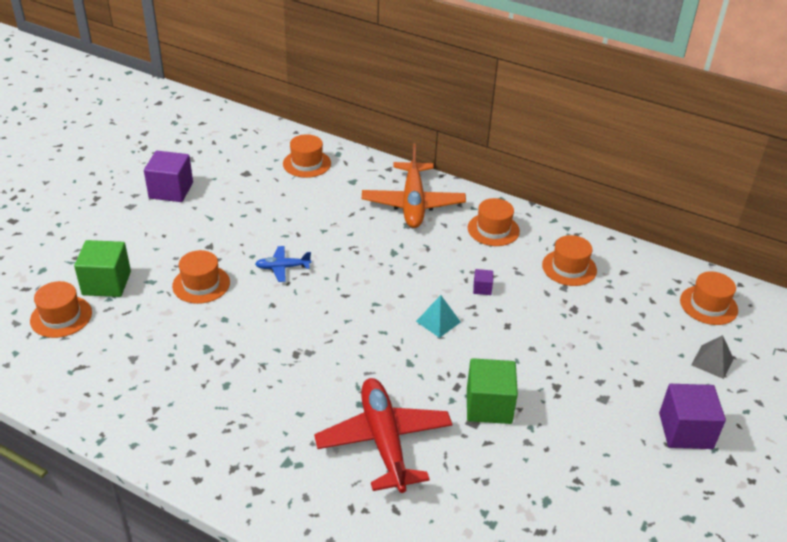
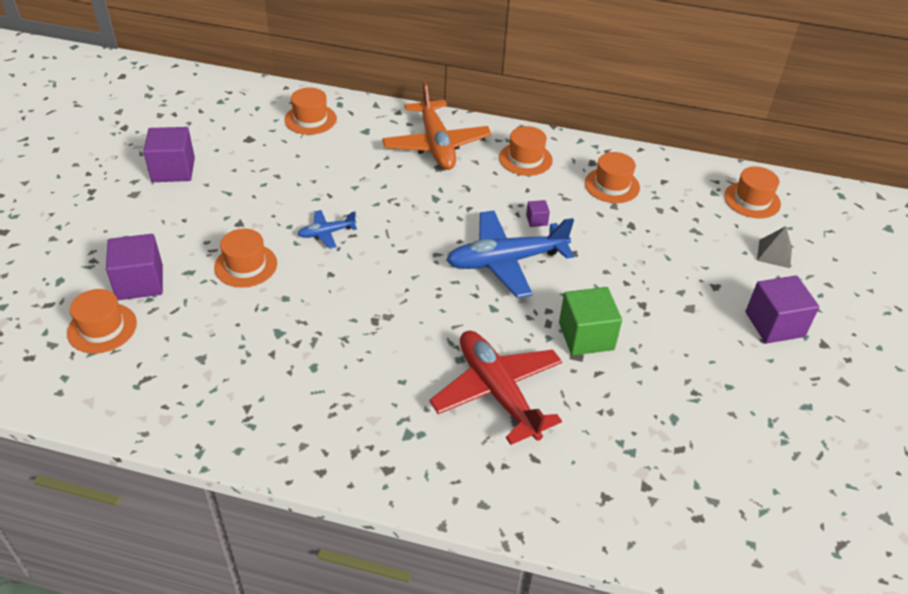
camera: 15 degrees left, 5 degrees up
green cube [74,240,131,297] -> purple cube [106,234,163,300]
turquoise pyramid [416,295,461,338] -> blue plane [446,210,574,298]

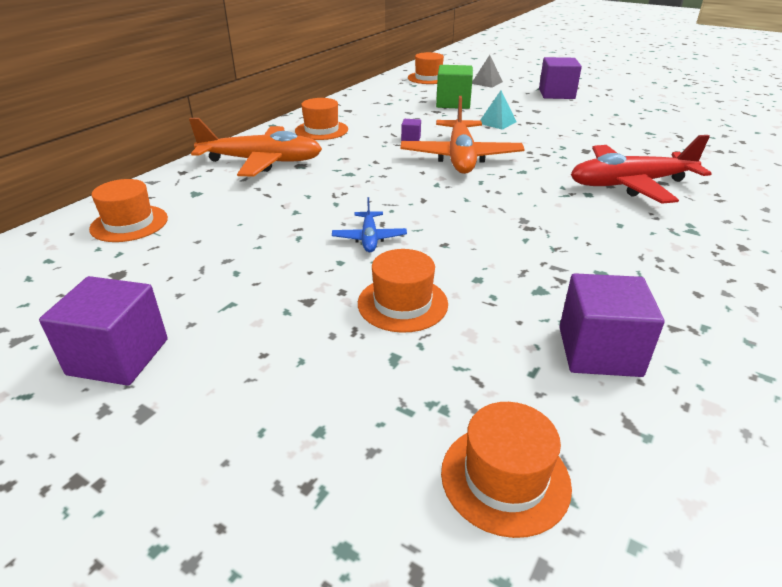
camera: 70 degrees left, 10 degrees down
purple cube [106,234,163,300] -> purple cube moved to [559,273,664,377]
blue plane [446,210,574,298] -> orange plane [400,96,525,174]
green cube [559,287,622,355] -> green cube moved to [436,65,473,109]
orange hat [585,152,640,203] -> none
none -> turquoise pyramid [480,91,516,130]

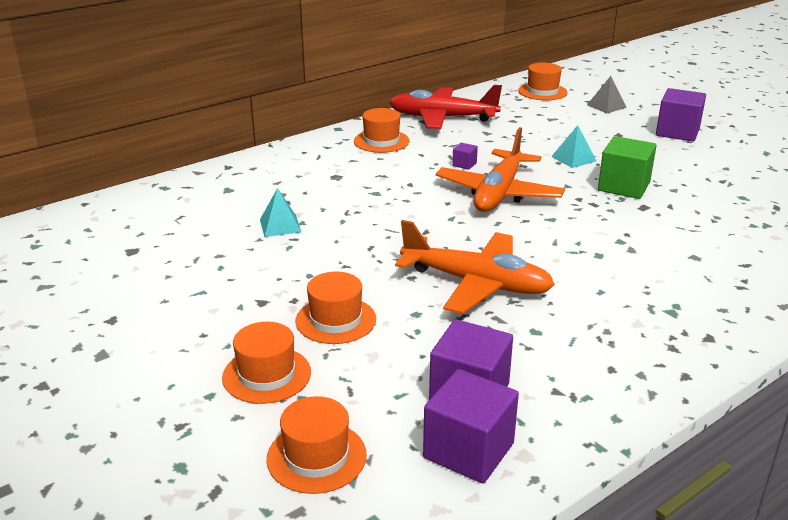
camera: 20 degrees right, 5 degrees down
purple cube [39,276,168,386] -> purple cube moved to [423,369,519,483]
orange hat [89,179,168,242] -> orange hat moved to [222,322,311,404]
orange plane [189,118,322,177] -> orange plane moved to [395,220,555,314]
blue plane [332,197,407,252] -> none
green cube [436,65,473,109] -> green cube moved to [598,136,657,199]
red plane [571,135,712,204] -> red plane moved to [389,85,502,129]
none -> turquoise pyramid [260,188,301,237]

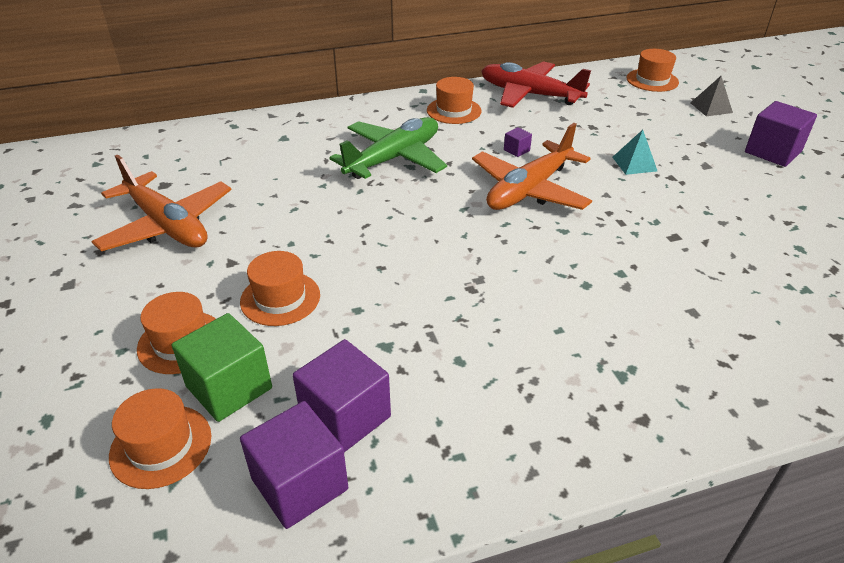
camera: 20 degrees right, 10 degrees up
turquoise pyramid [260,188,301,237] -> none
orange plane [395,220,555,314] -> orange plane moved to [91,155,232,251]
green cube [598,136,657,199] -> green cube moved to [172,313,272,422]
none -> green plane [330,117,447,179]

